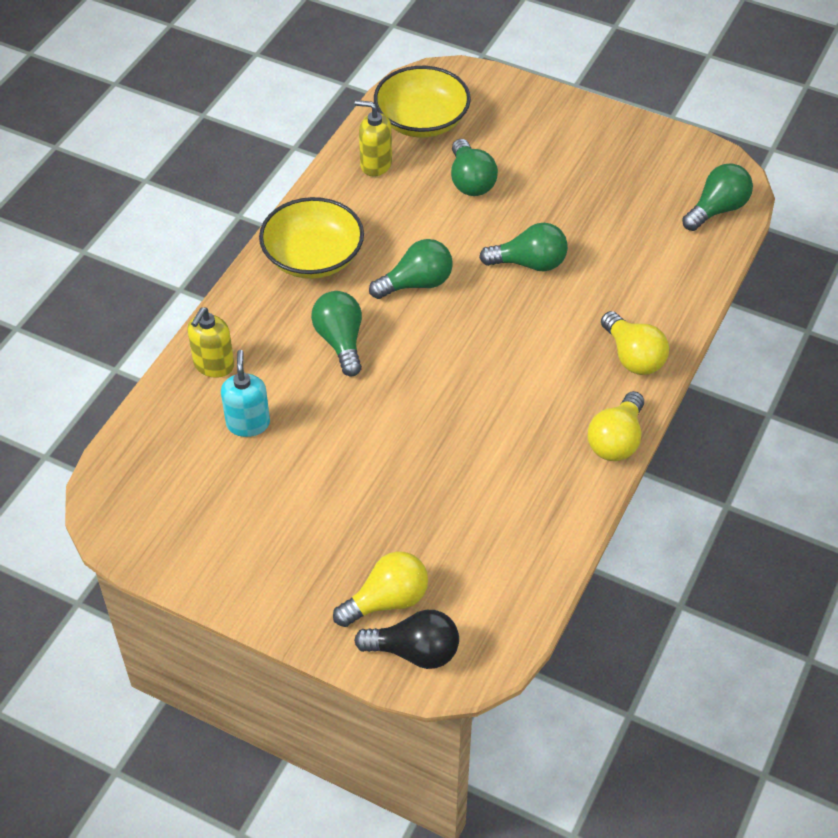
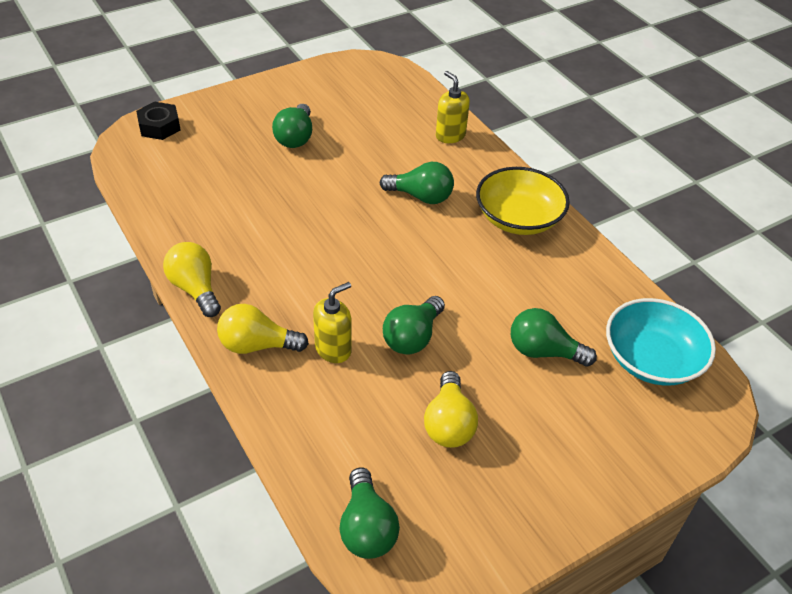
camera: 120 degrees right, 5 degrees down
turquoise soap dispenser [221,350,270,437] -> none
yellow light bulb [333,551,428,627] -> yellow light bulb moved to [424,371,478,448]
black light bulb [354,610,459,669] -> black nut [136,102,181,140]
yellow soap dispenser [355,100,392,177] -> yellow soap dispenser moved to [313,282,352,363]
green light bulb [369,239,453,299] -> green light bulb moved to [272,104,312,148]
yellow bowl [374,66,471,138] -> turquoise bowl [606,298,716,386]

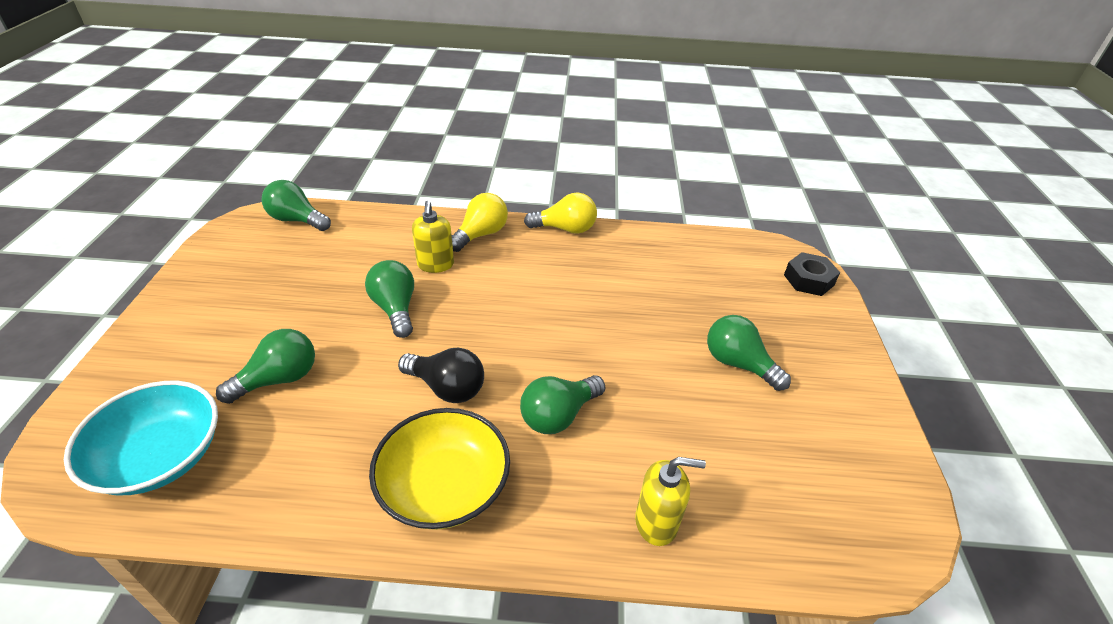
camera: 125 degrees right, 5 degrees down
yellow light bulb [424,371,478,448] -> none
none -> black light bulb [398,348,484,403]

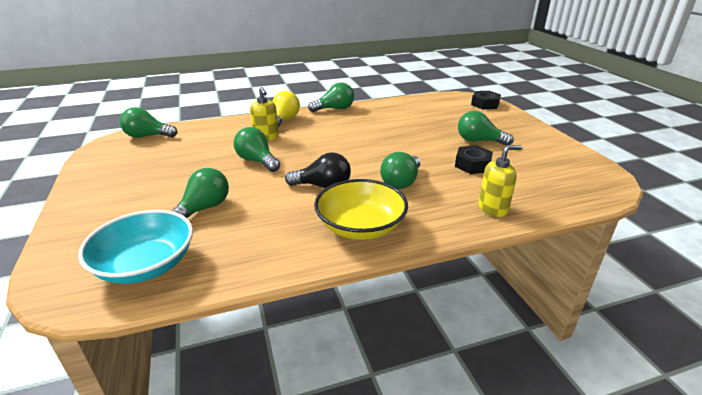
camera: 20 degrees left, 10 degrees down
yellow light bulb [524,193,597,234] -> green light bulb [308,82,354,112]
none -> black nut [455,145,493,174]

